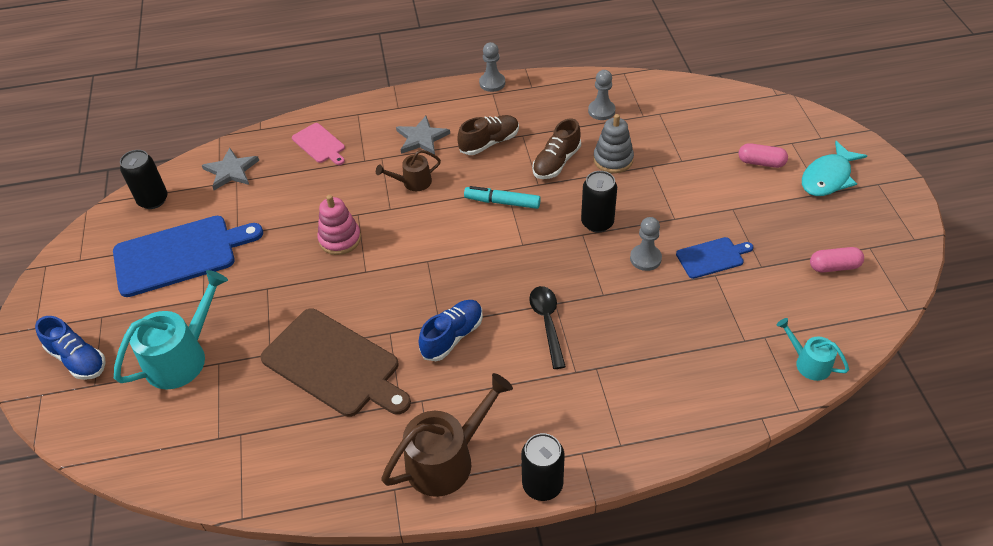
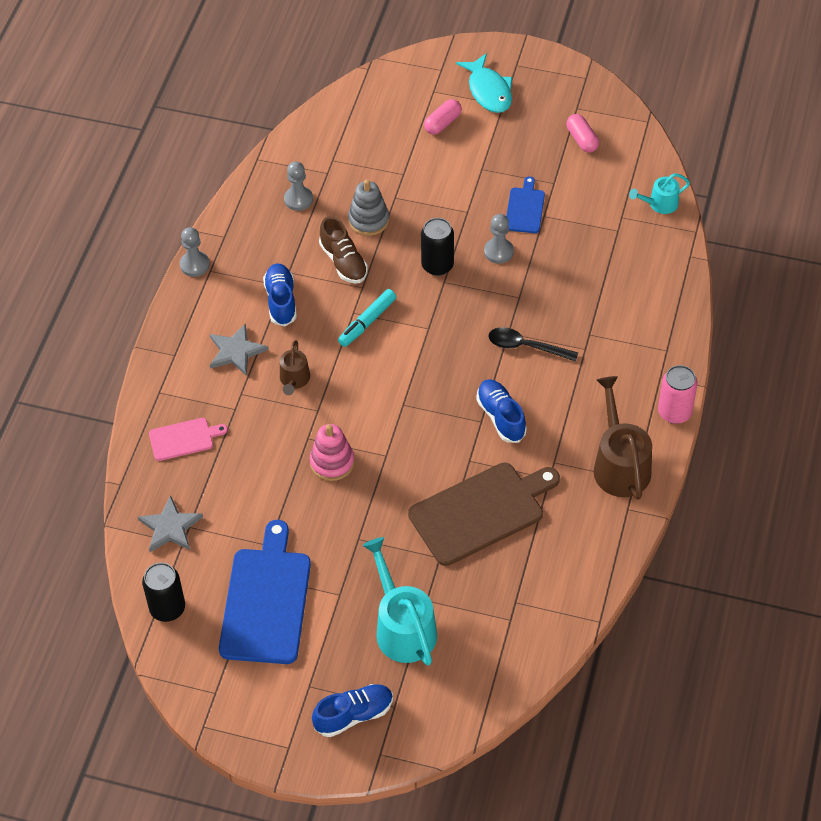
camera: 65 degrees left, 5 degrees up
brown shoe [457,115,519,155] -> blue shoe [263,263,297,326]
black can [521,433,565,501] -> pink can [658,365,698,424]
pink capsule [810,247,864,272] -> pink capsule turned 45 degrees counterclockwise [566,114,599,153]

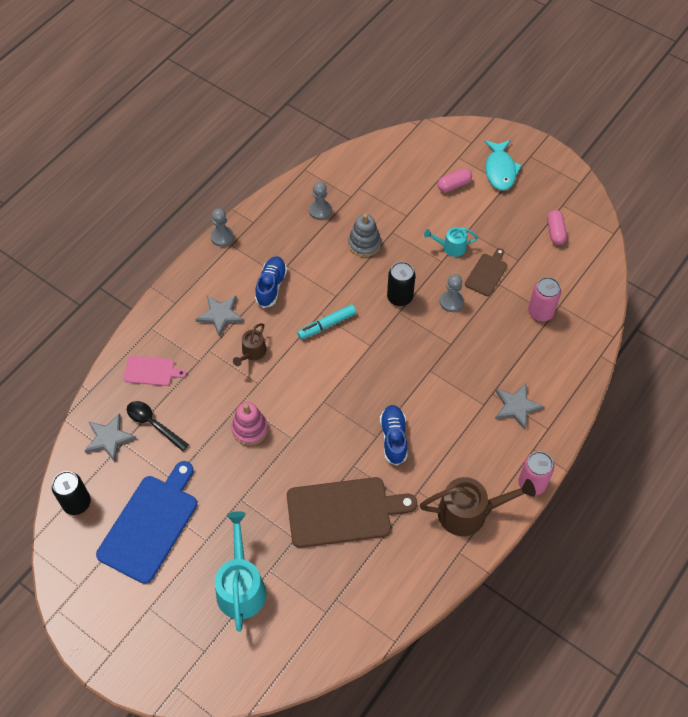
camera: 20 degrees right, 5 degrees up
blue shoe [312,684,393,737] -> none
brown shoe [319,217,368,284] -> none
black spoon [489,327,578,362] -> black spoon moved to [127,401,189,451]
blue cutting board [506,176,545,233] -> brown cutting board [465,248,508,296]
brown watering can [594,376,652,500] -> brown watering can turned 75 degrees clockwise [420,477,536,536]
turquoise watering can [629,173,690,214] -> turquoise watering can moved to [424,227,478,257]
none -> grey star [495,383,545,430]
none -> pink can [528,277,561,321]

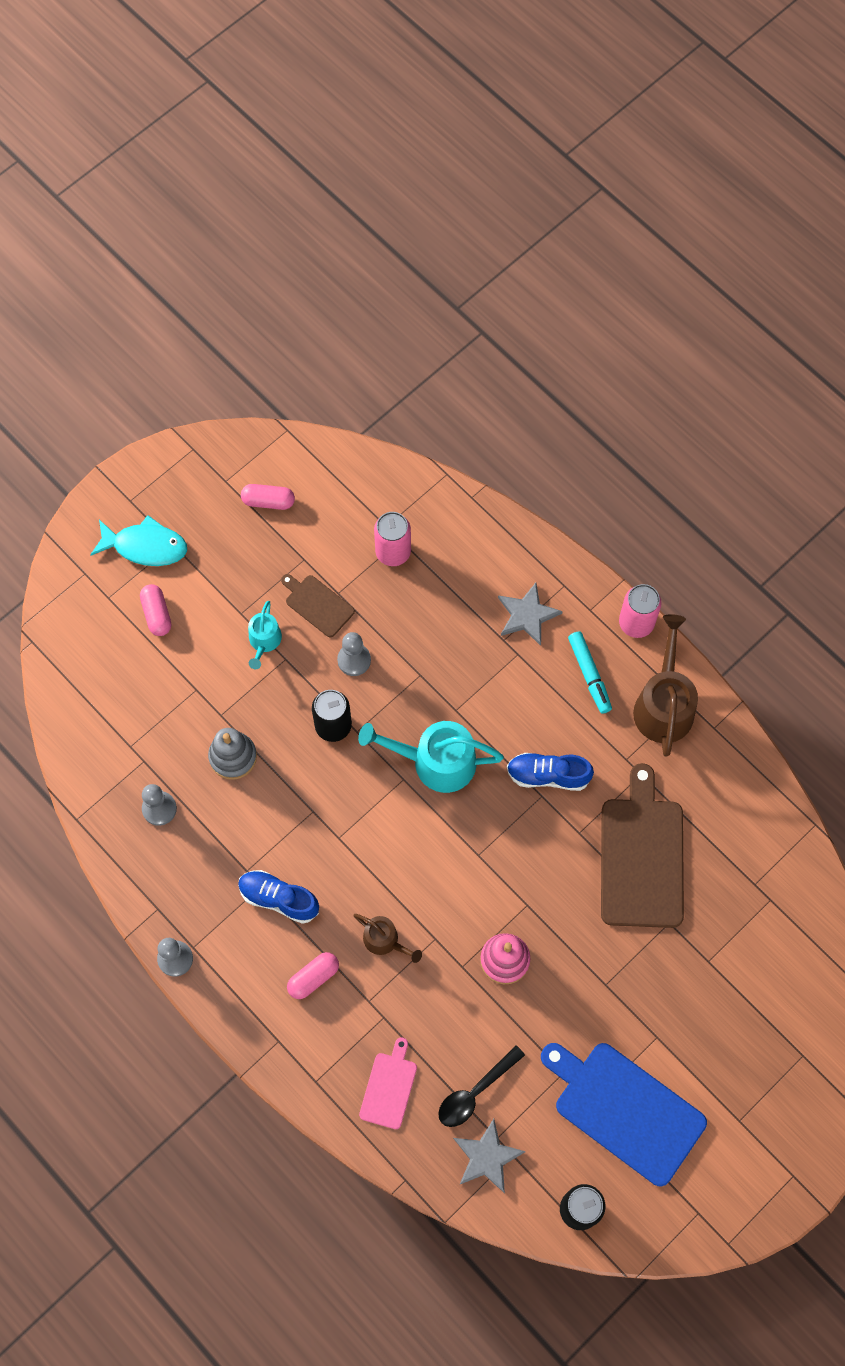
camera: 80 degrees left, 10 degrees up
grey star [195,296,245,337] -> pink capsule [287,952,339,999]
turquoise watering can [215,511,266,632] -> turquoise watering can moved to [358,721,504,793]
turquoise marker [297,304,356,339] -> turquoise marker moved to [568,631,612,714]

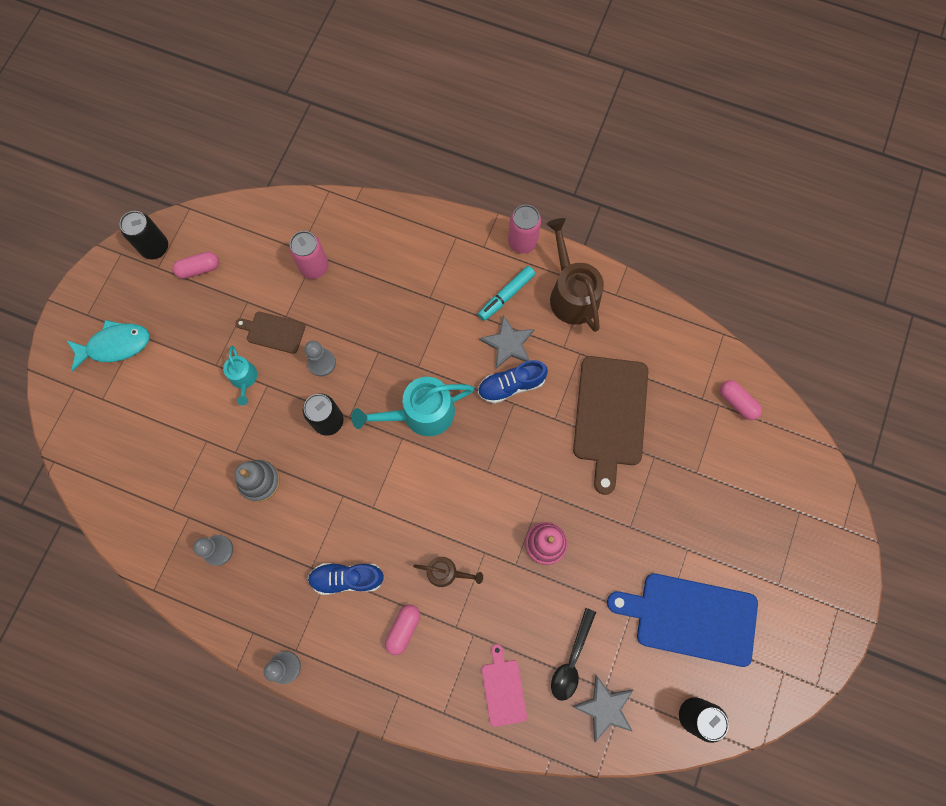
camera: 25 degrees left, 5 degrees up
pink capsule [140,584,171,636] -> pink capsule moved to [720,380,762,420]
grey star [498,583,563,646] -> grey star moved to [479,315,535,369]
turquoise marker [568,631,612,714] -> turquoise marker turned 90 degrees clockwise [478,266,535,321]
brown cutting board [601,763,684,928] -> brown cutting board turned 150 degrees counterclockwise [573,356,648,495]
none -> black can [120,211,168,259]

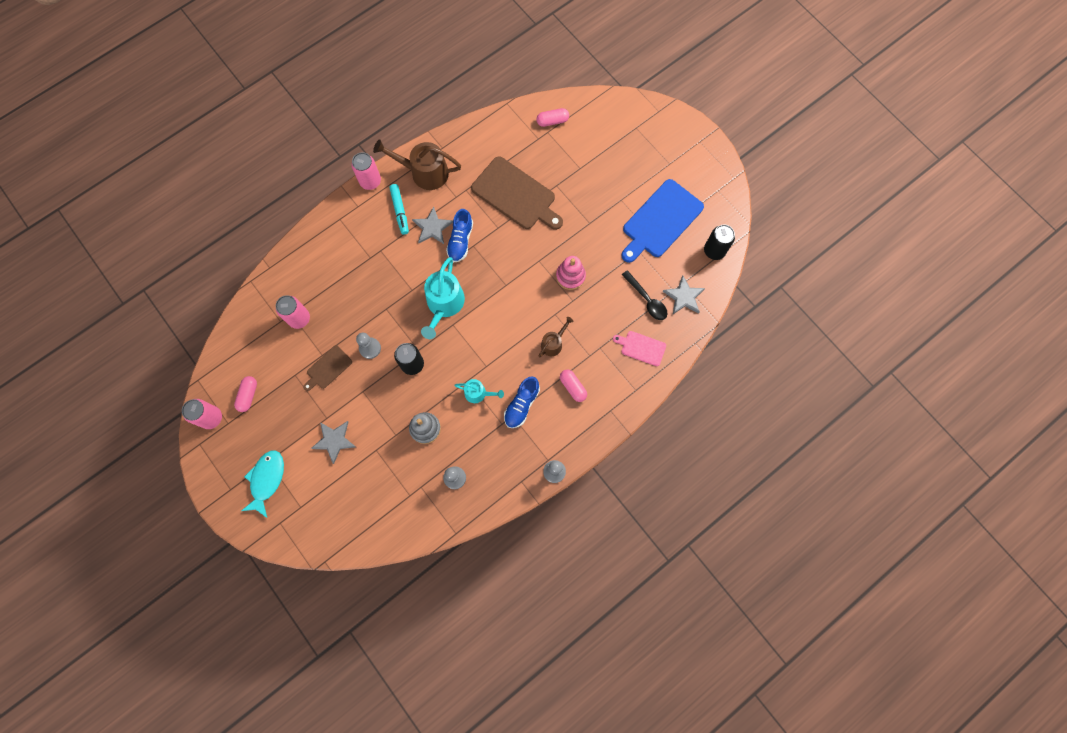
camera: 60 degrees left, 0 degrees up
black can [120,211,168,259] -> pink can [182,399,222,429]
turquoise watering can [223,345,257,405] -> turquoise watering can moved to [454,379,504,403]
none -> grey star [311,421,356,464]

